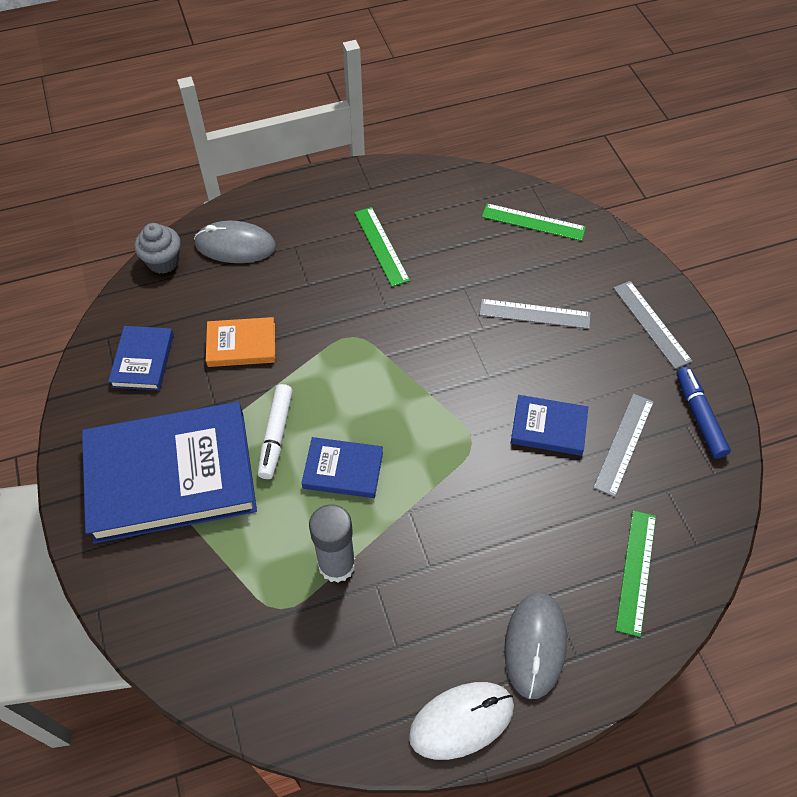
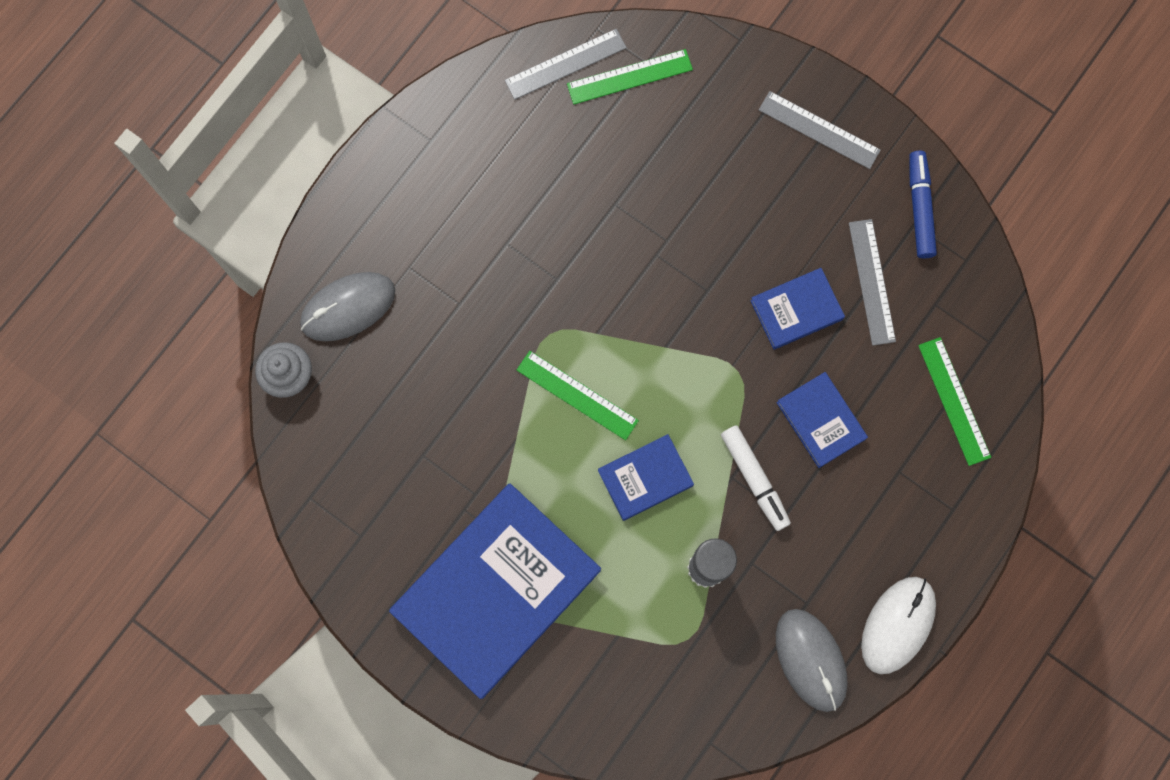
camera: 35 degrees left, 20 degrees up
blue book [108,326,174,390] -> blue book moved to [777,372,868,468]
orange book [206,317,275,367] -> none
white marker [258,384,293,479] -> white marker moved to [721,425,791,531]
green ruler [354,207,410,287] -> green ruler moved to [517,351,639,440]
grey ruler [479,299,591,329] -> grey ruler moved to [505,29,627,100]
grey mouse [504,592,567,699] -> grey mouse moved to [776,609,848,712]
blue marker [677,367,731,459] -> blue marker turned 45 degrees clockwise [909,151,937,258]

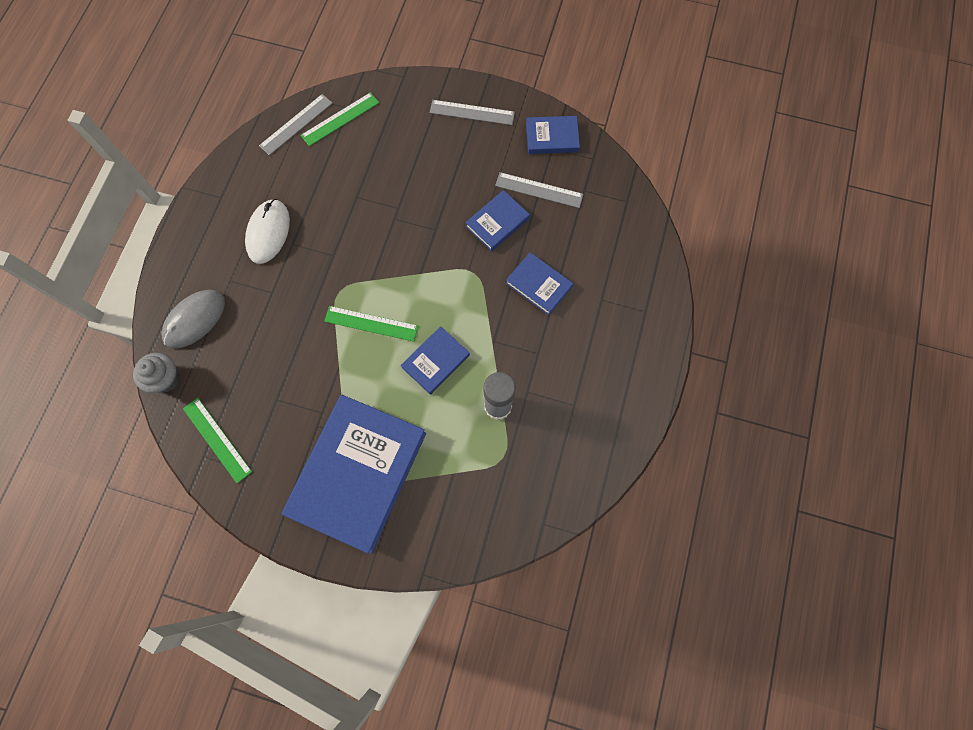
camera: 20 degrees left, 5 degrees down
white marker [721,425,791,531] -> none
grey mouse [776,609,848,712] -> none
grey ruler [849,219,896,346] -> grey ruler turned 45 degrees counterclockwise [495,172,584,208]
white mouse [861,577,936,674] -> white mouse moved to [245,199,290,264]
blue marker [909,151,937,258] -> blue book [526,116,580,154]
green ruler [918,337,991,466] -> green ruler moved to [183,398,252,483]

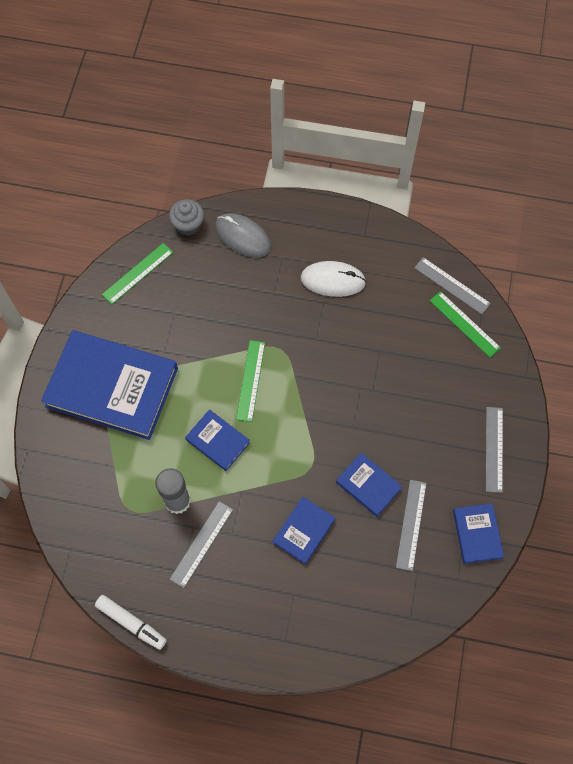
camera: 85 degrees right, 5 degrees down
none -> white marker [95,595,167,650]
none -> grey ruler [170,501,233,588]

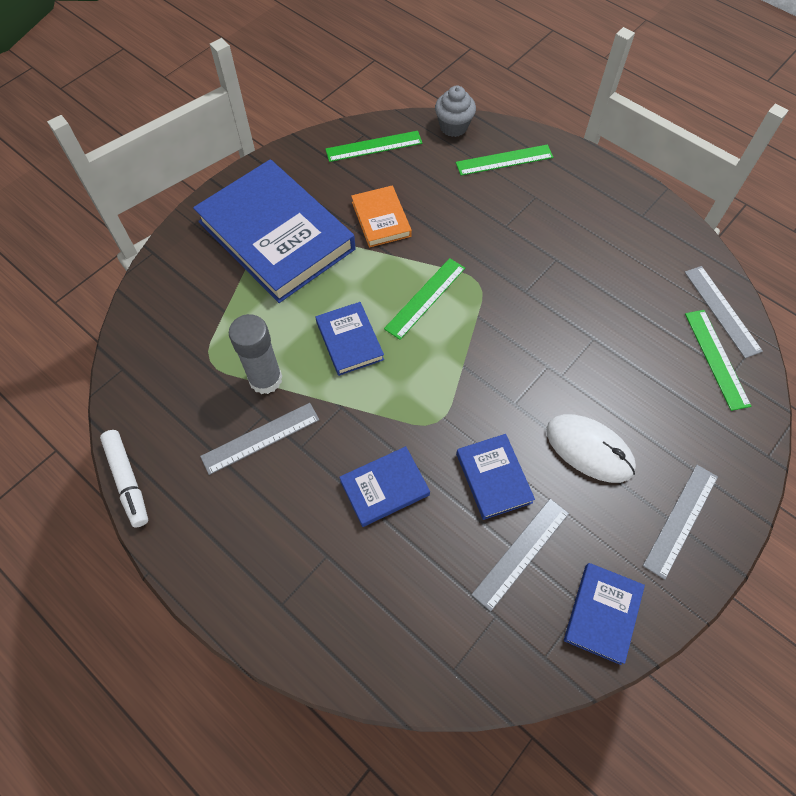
camera: 30 degrees right, 5 degrees down
grey mouse [215,213,271,257] -> green ruler [456,145,553,176]
white mouse [300,261,366,297] -> white mouse moved to [546,414,636,483]
none -> orange book [351,185,412,248]

